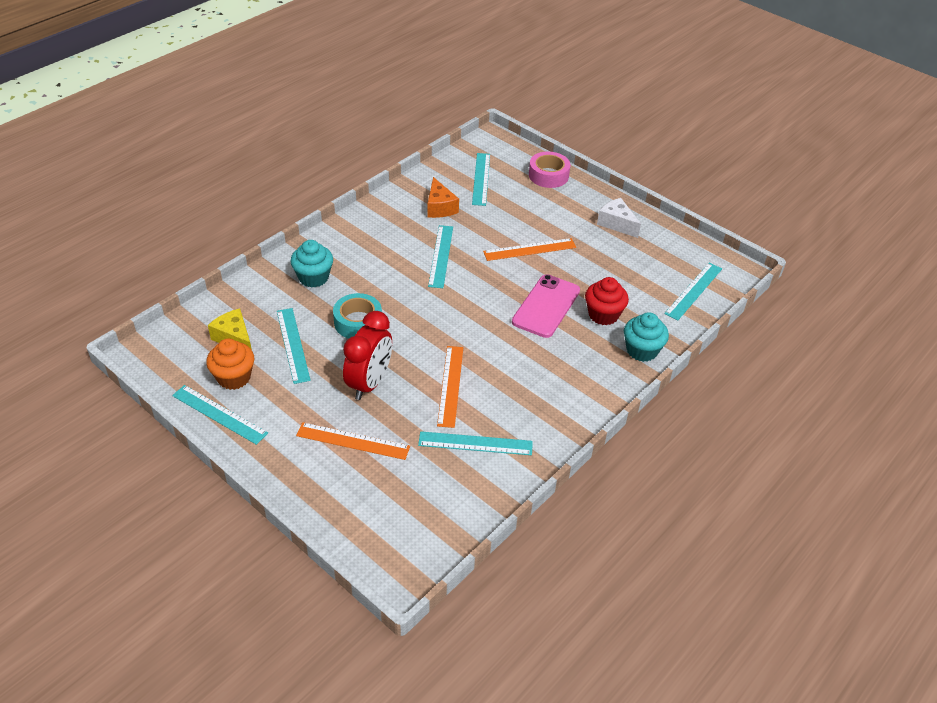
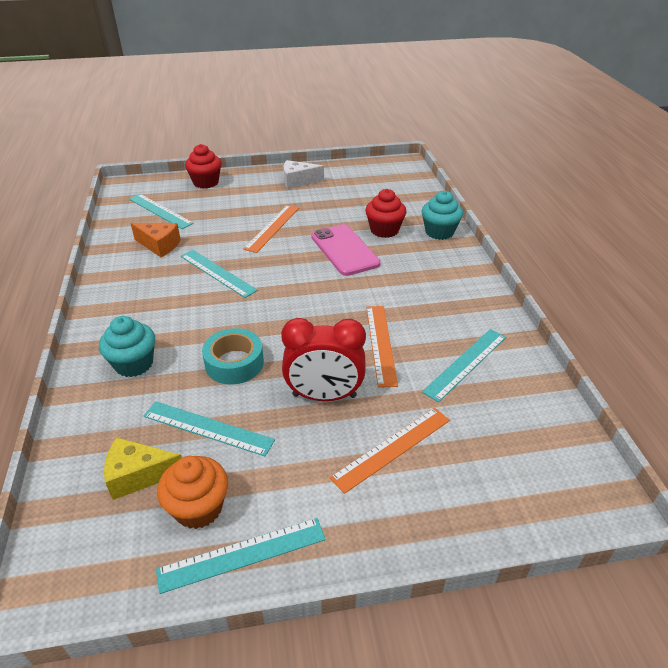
camera: 50 degrees left, 5 degrees down
red clock [343,311,392,400] -> red clock turned 120 degrees clockwise [281,318,366,401]
orange ruler [437,346,463,428] -> orange ruler turned 45 degrees clockwise [366,306,398,388]
pink tape [529,152,570,188] -> red cupcake [185,144,222,189]
turquoise ruler [664,263,722,321] -> none

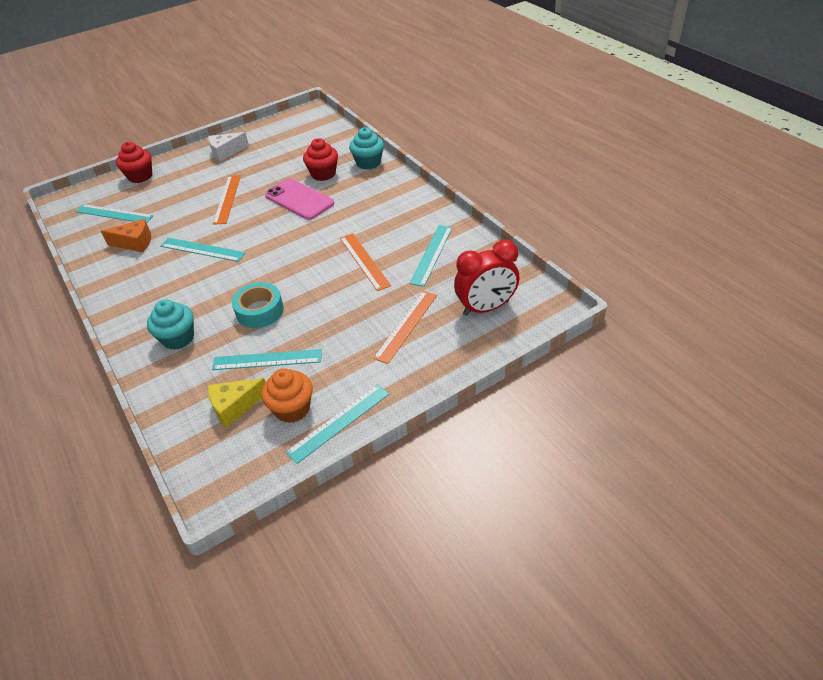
camera: 20 degrees left, 5 degrees up
red clock [281,318,366,401] -> red clock moved to [454,240,519,316]

